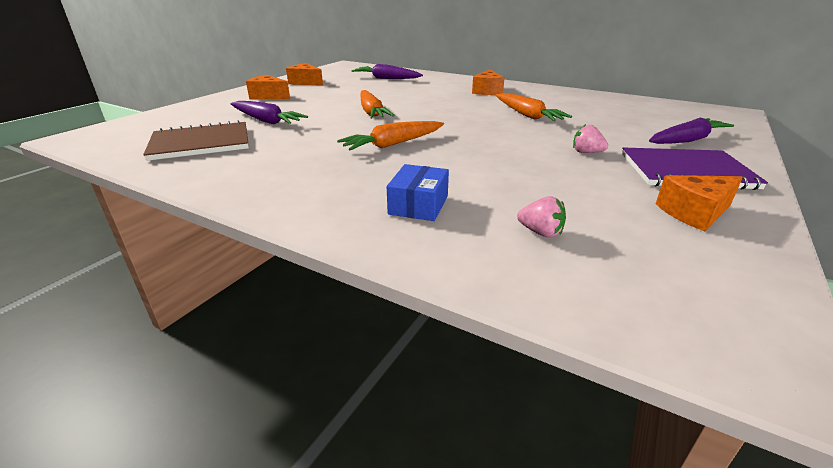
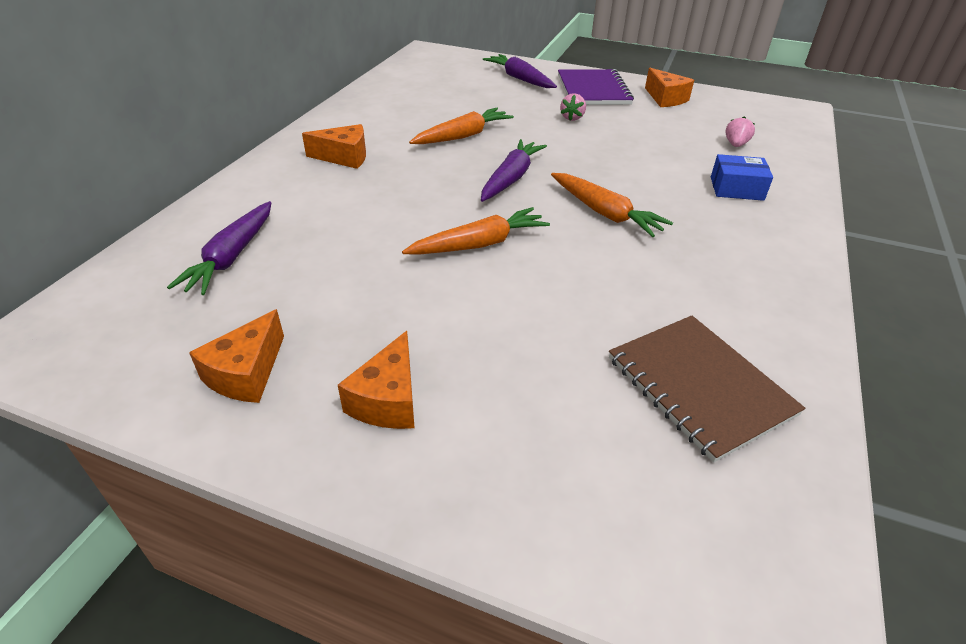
camera: 100 degrees left, 10 degrees up
purple carrot [231,101,308,124] -> purple carrot moved to [481,139,547,202]

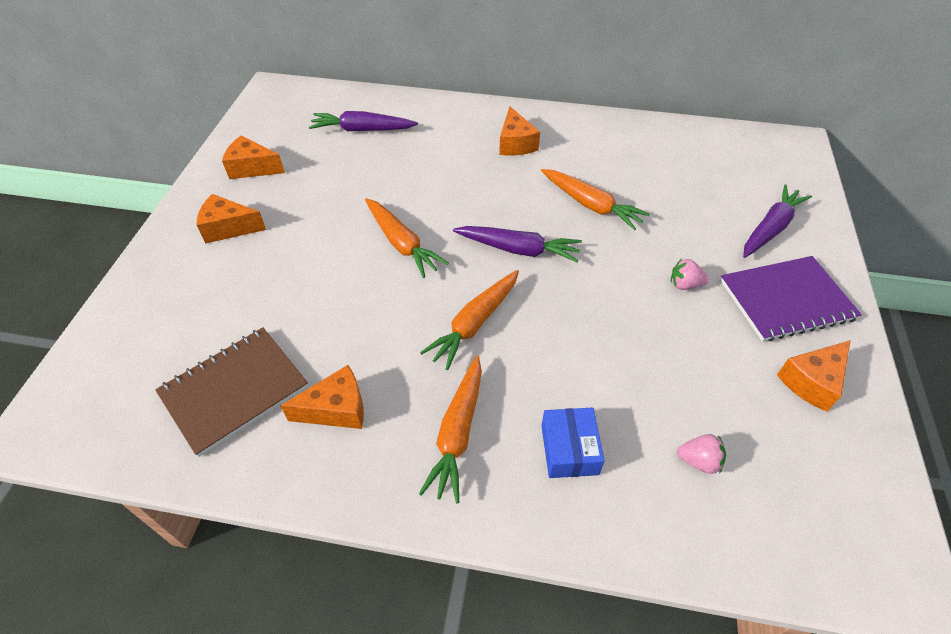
camera: 80 degrees right, 10 degrees up
none -> orange cheese [280,365,364,429]
none -> orange carrot [419,355,482,503]

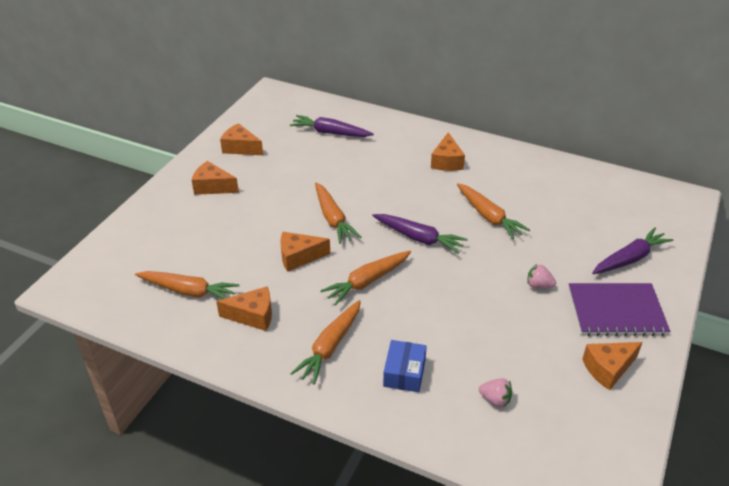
camera: 15 degrees right, 10 degrees down
brown notebook [155,327,308,457] -> orange carrot [135,271,240,299]
none -> orange cheese [280,232,330,272]

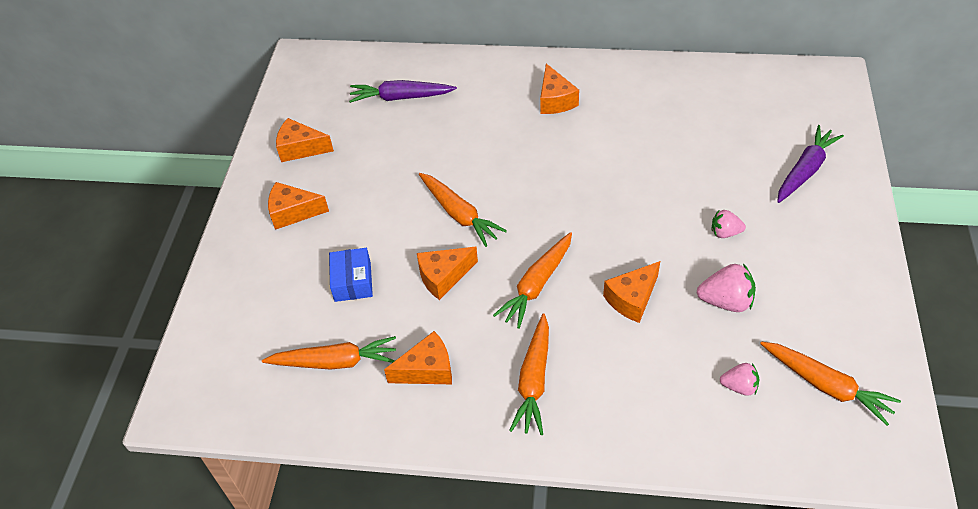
camera: 15 degrees left, 10 degrees up
purple carrot [372,214,468,254] -> none
blue box [383,340,427,392] -> blue box moved to [329,248,373,302]
orange carrot [457,183,530,240] -> orange carrot moved to [760,341,901,426]
purple notebook [568,283,670,336] -> none
orange cheese [582,342,643,390] -> orange cheese moved to [603,261,660,323]
none -> pink strawberry [697,264,756,312]

